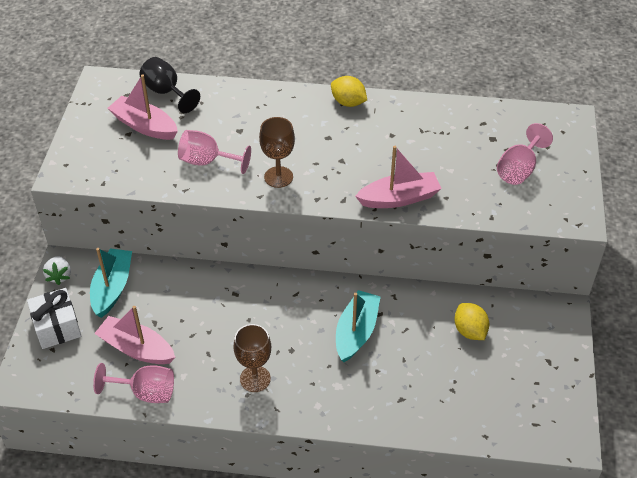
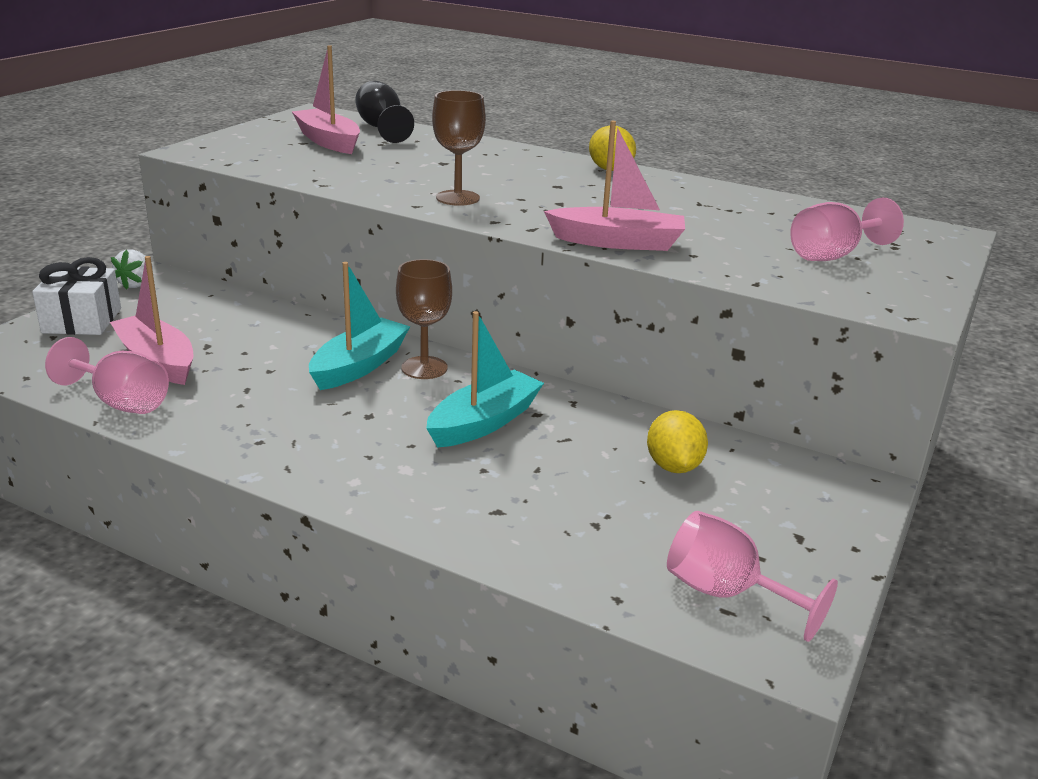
camera: 20 degrees right, 20 degrees down
turquoise boat [90,248,132,318] -> turquoise boat moved to [309,262,410,390]
pink goblet [178,130,251,174] -> pink goblet moved to [667,511,838,642]
brown goblet [233,324,271,392] -> brown goblet moved to [396,259,452,379]

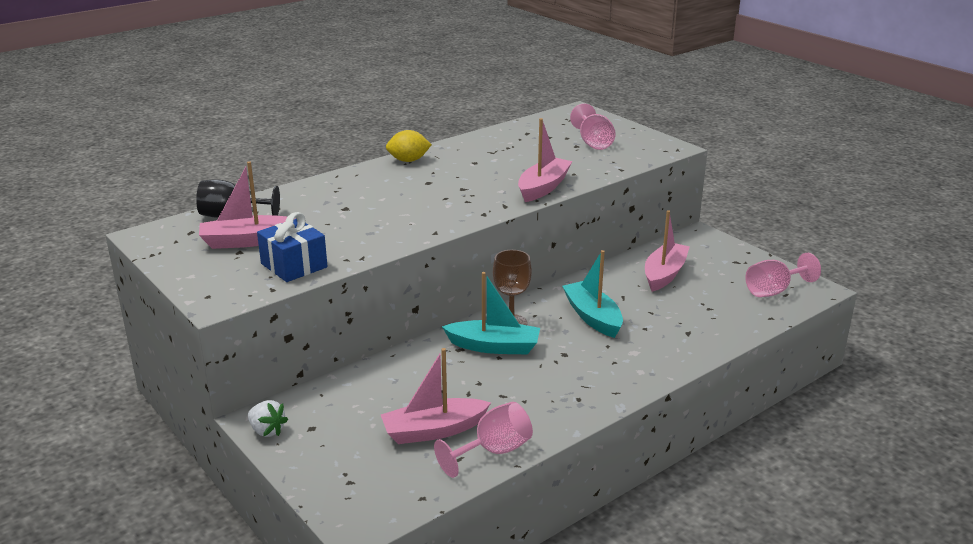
camera: 65 degrees left, 0 degrees up
white gift [32,257,121,335] -> none
turquoise boat [309,262,410,390] -> turquoise boat turned 135 degrees clockwise [442,272,540,354]
brown goblet [432,90,486,206] -> none
yellow lemon [647,410,708,473] -> pink boat [645,210,690,292]
none -> blue gift [257,212,327,282]

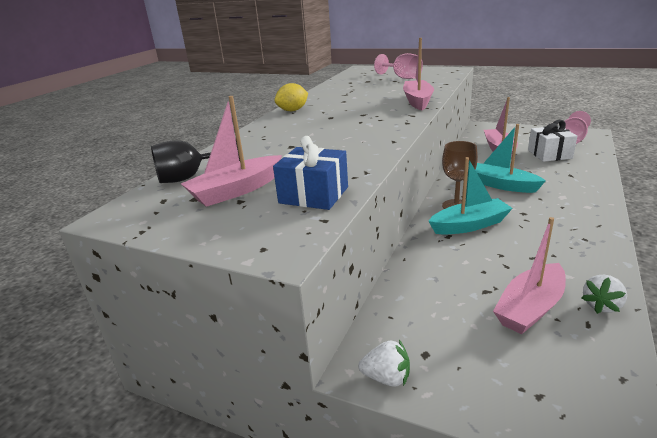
camera: 25 degrees left, 0 degrees up
pink goblet [434,402,533,478] -> white strawberry [581,275,627,314]
none -> white gift [528,120,577,162]

